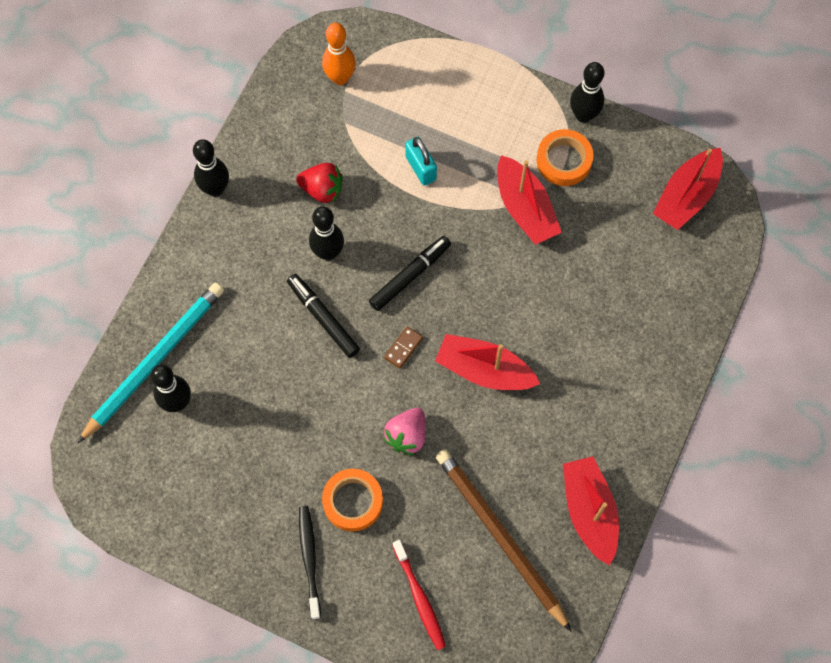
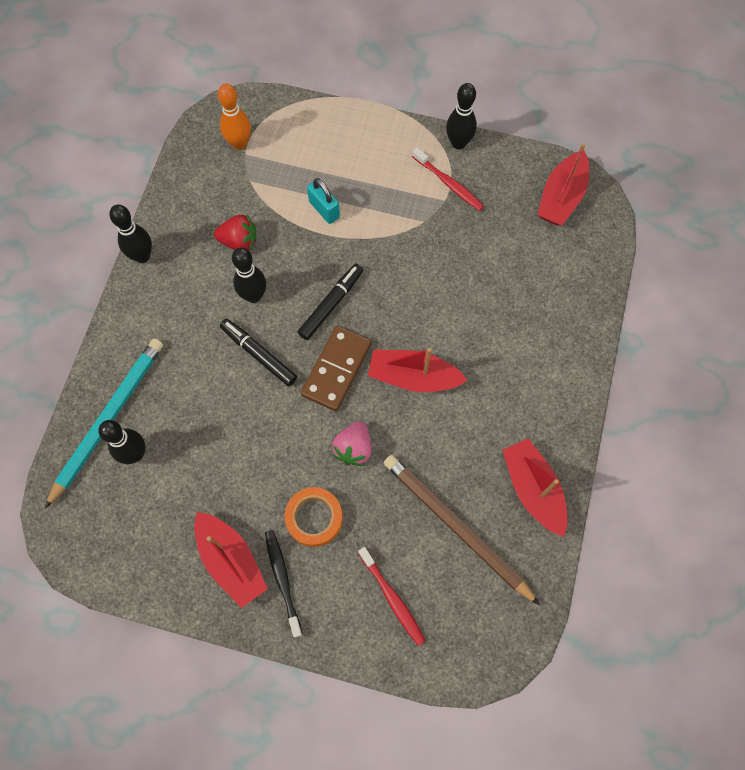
camera: 10 degrees left, 0 degrees up
brown domino [384,326,423,369] -> brown domino [301,326,372,411], size x2.18
red boat [497,155,562,245] -> red boat moved to [194,512,268,608]
orange tape [537,129,594,186] -> red toothbrush [412,148,484,211]

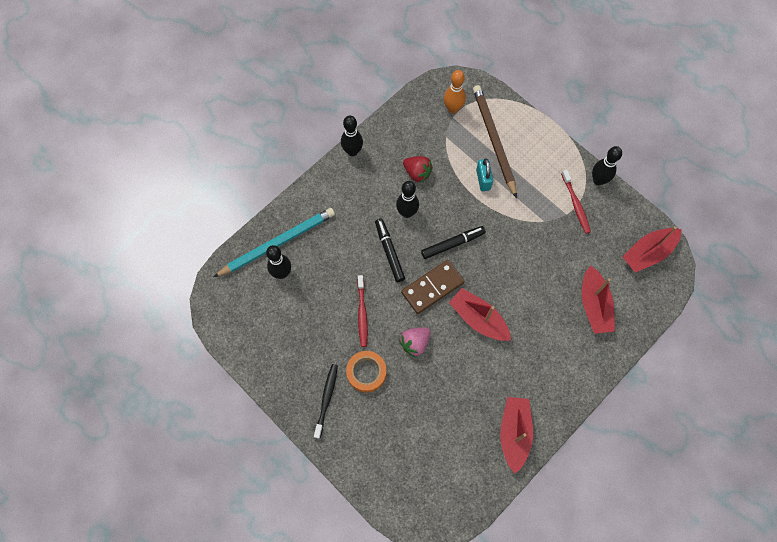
camera: 30 degrees right, 0 degrees up
red boat [194,512,268,608] -> red boat moved to [582,265,615,334]
red toothbrush [358,547,426,646] -> red toothbrush moved to [357,275,368,347]
brown pencil [384,455,540,605] -> brown pencil moved to [473,85,517,198]

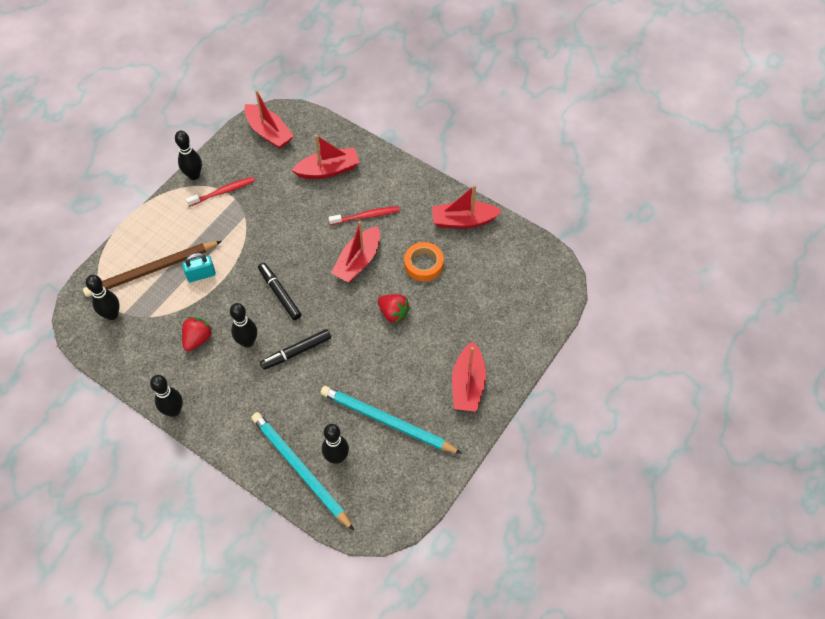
camera: 100 degrees left, 10 degrees down
black toothbrush [314,364,338,439] -> red boat [452,341,486,412]
orange tape [346,351,386,393] -> orange tape moved to [404,242,444,281]
red toothbrush [357,275,368,347] -> red toothbrush moved to [329,206,400,225]
pink strawberry [399,327,431,357] -> red strawberry [378,294,410,323]
brown domino [401,260,464,314] -> none
orange bowling pin [444,70,466,113] -> black bowling pin [86,275,119,320]
none -> turquoise pencil [320,386,462,454]

